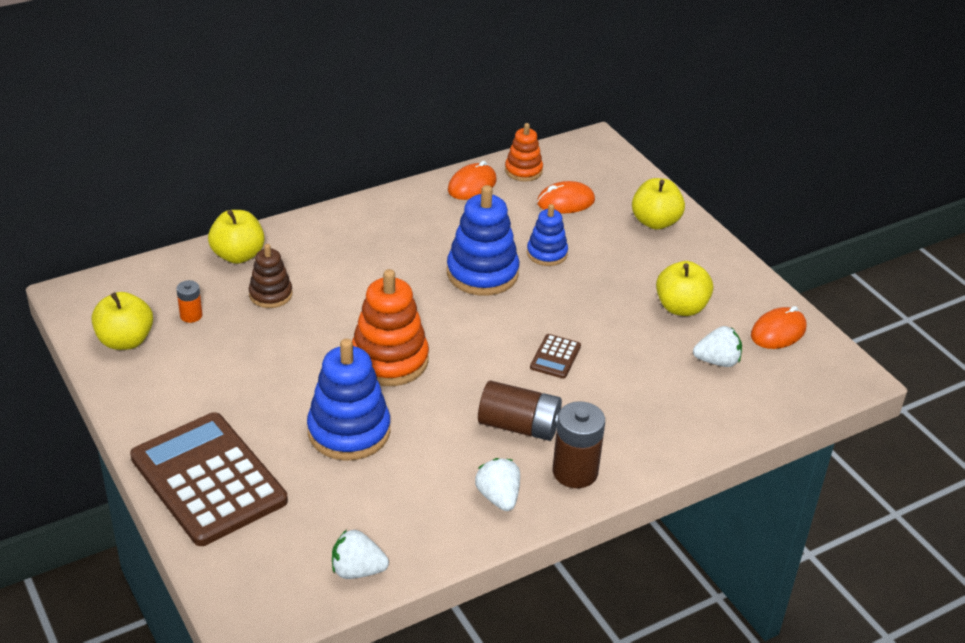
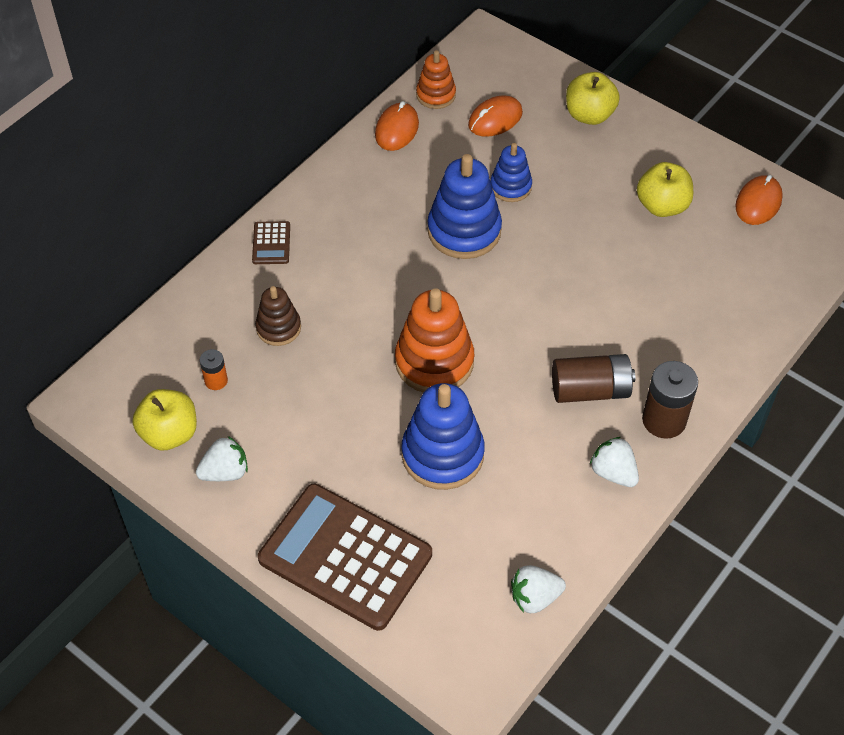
camera: 20 degrees left, 15 degrees up
yellow apple [208,210,265,264] -> none
brown calculator [530,334,581,379] -> brown calculator moved to [252,221,290,264]
white strawberry [693,326,742,367] -> white strawberry moved to [196,436,248,481]

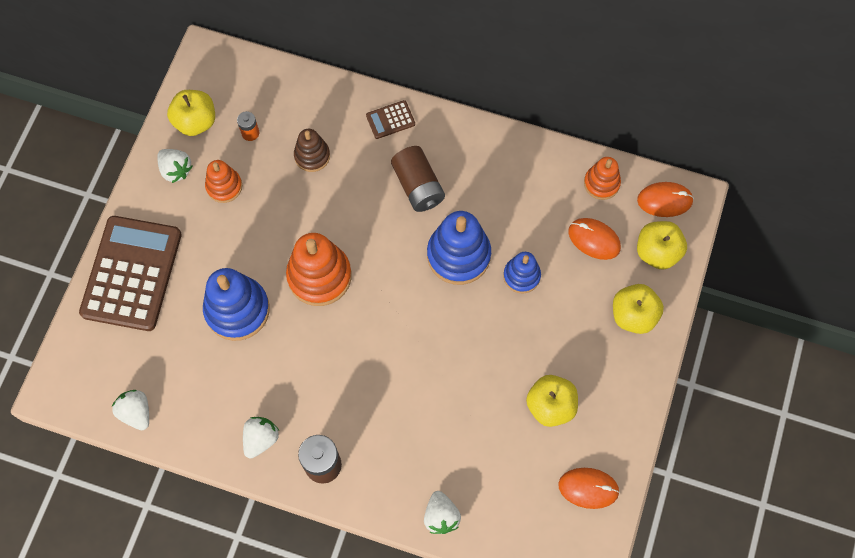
camera: 70 degrees right, 15 degrees up
orange mouse [375,101,419,151] -> orange mouse moved to [637,182,694,217]
brown battery [552,354,635,403] -> brown battery moved to [391,146,445,212]
none -> orange stacking toy [205,160,242,203]
none -> white strawberry [424,491,461,534]
none -> yellow apple [637,221,687,270]

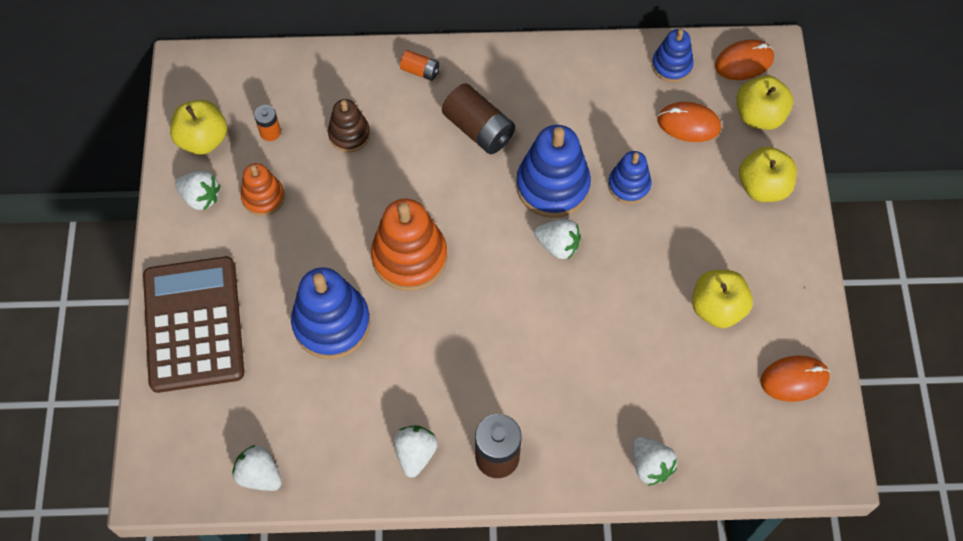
camera: 20 degrees left, 5 degrees down
brown calculator [366,100,415,139] -> orange battery [400,50,439,81]
orange stacking toy [584,157,621,200] -> blue stacking toy [652,29,694,82]
none -> white strawberry [534,219,581,259]

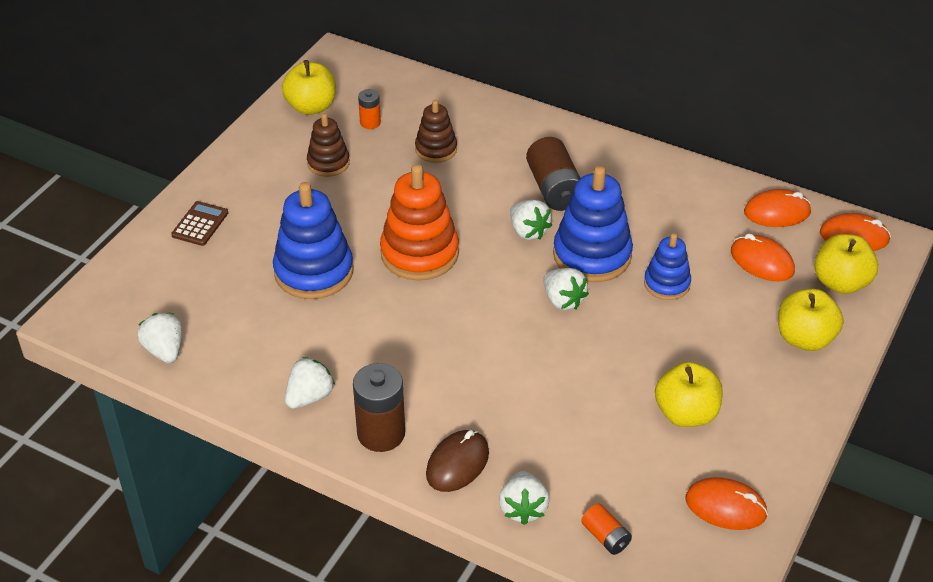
camera: 30 degrees right, 20 degrees down
brown calculator [143,256,244,393] -> brown calculator [171,201,228,246], size x0.41
white strawberry [175,171,220,210] -> white strawberry moved to [510,200,552,240]
orange stacking toy [241,163,285,216] -> brown stacking toy [307,113,350,177]
orange battery [400,50,439,81] -> orange battery moved to [581,504,632,555]
blue stacking toy [652,29,694,82] -> orange mouse [744,189,811,227]
none -> brown mouse [426,430,489,492]

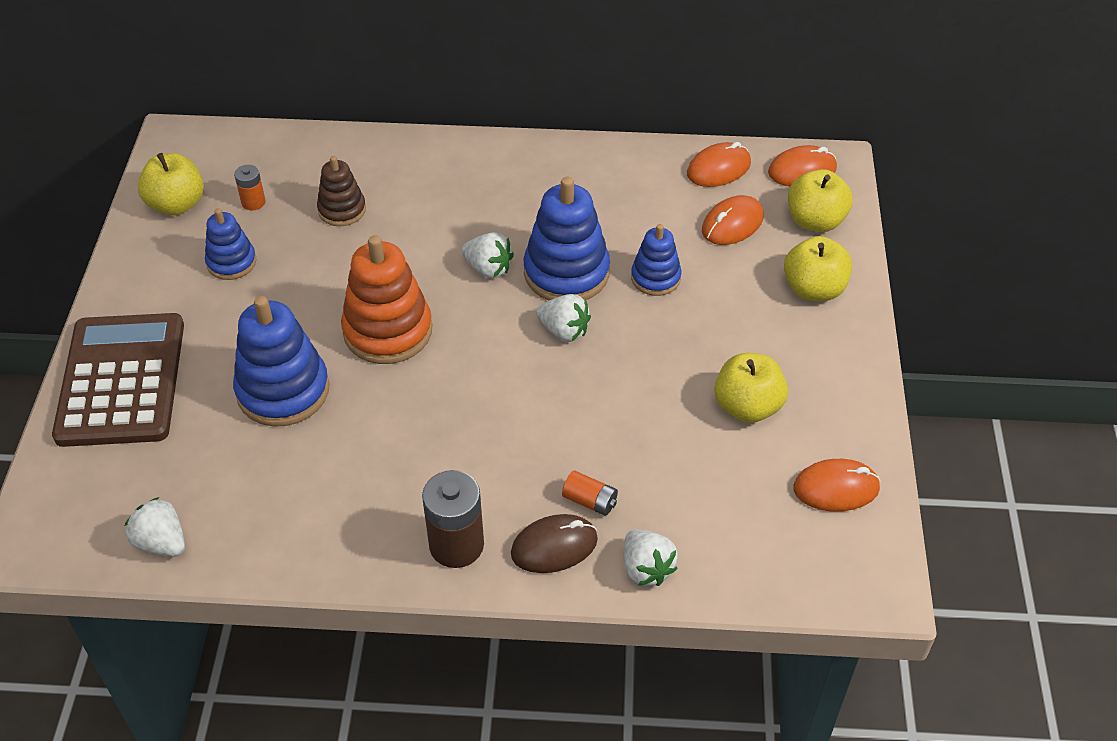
camera: 25 degrees left, 5 degrees up
brown calculator [171,201,228,246] -> brown calculator [52,313,184,447], size x2.44
white strawberry [285,357,335,409] -> none
brown stacking toy [307,113,350,177] -> blue stacking toy [205,208,256,280]
brown mouse [426,430,489,492] -> brown mouse turned 60 degrees clockwise [511,514,598,573]
brown battery [526,137,580,211] -> none
orange battery [581,504,632,555] -> orange battery moved to [562,471,618,516]
orange mouse [731,234,795,281] -> orange mouse turned 60 degrees counterclockwise [702,195,764,245]

